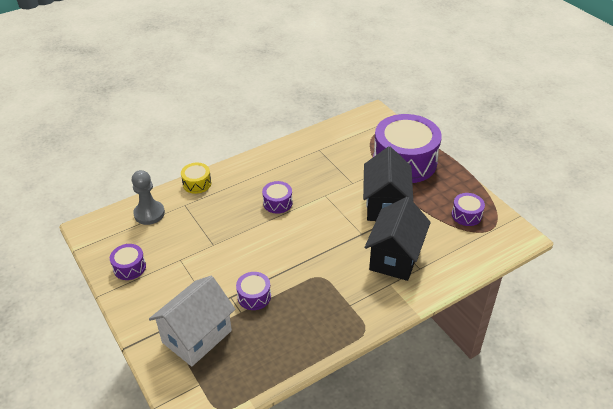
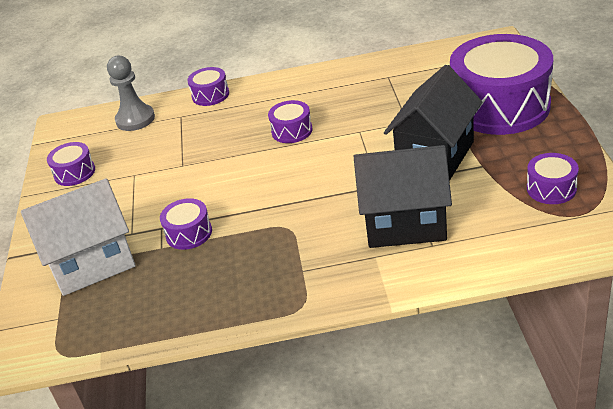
camera: 30 degrees right, 5 degrees down
yellow drum [181,163,211,194] -> purple drum [187,67,229,106]
black house [364,197,431,281] -> black house turned 45 degrees clockwise [354,145,452,248]

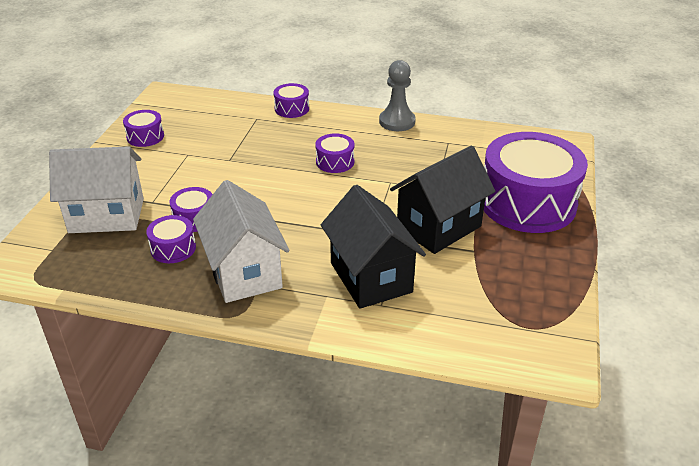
camera: 15 degrees right, 0 degrees up
grey pawn [107,56,155,131] -> grey pawn moved to [379,60,416,131]
black house [354,145,452,248] -> black house turned 45 degrees clockwise [321,185,426,309]
purple drum [527,153,579,204] -> purple drum moved to [146,215,196,263]
none -> white house [193,180,290,303]

